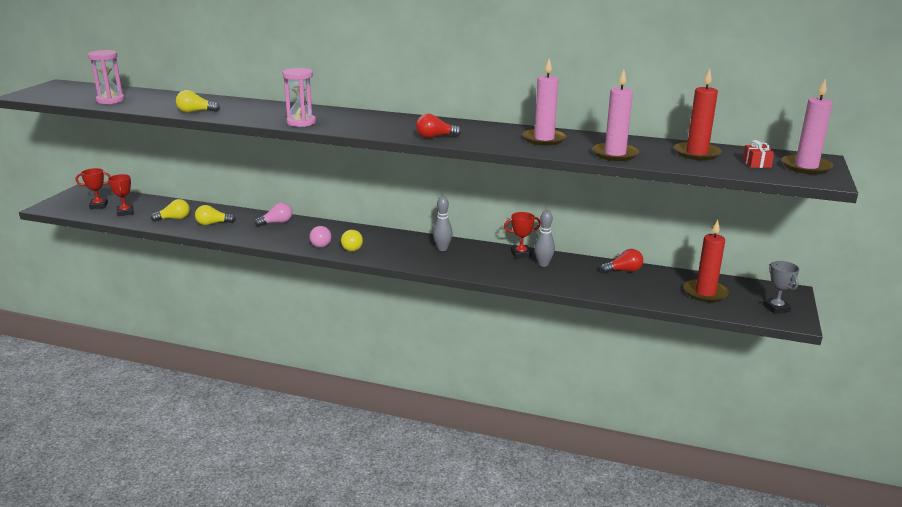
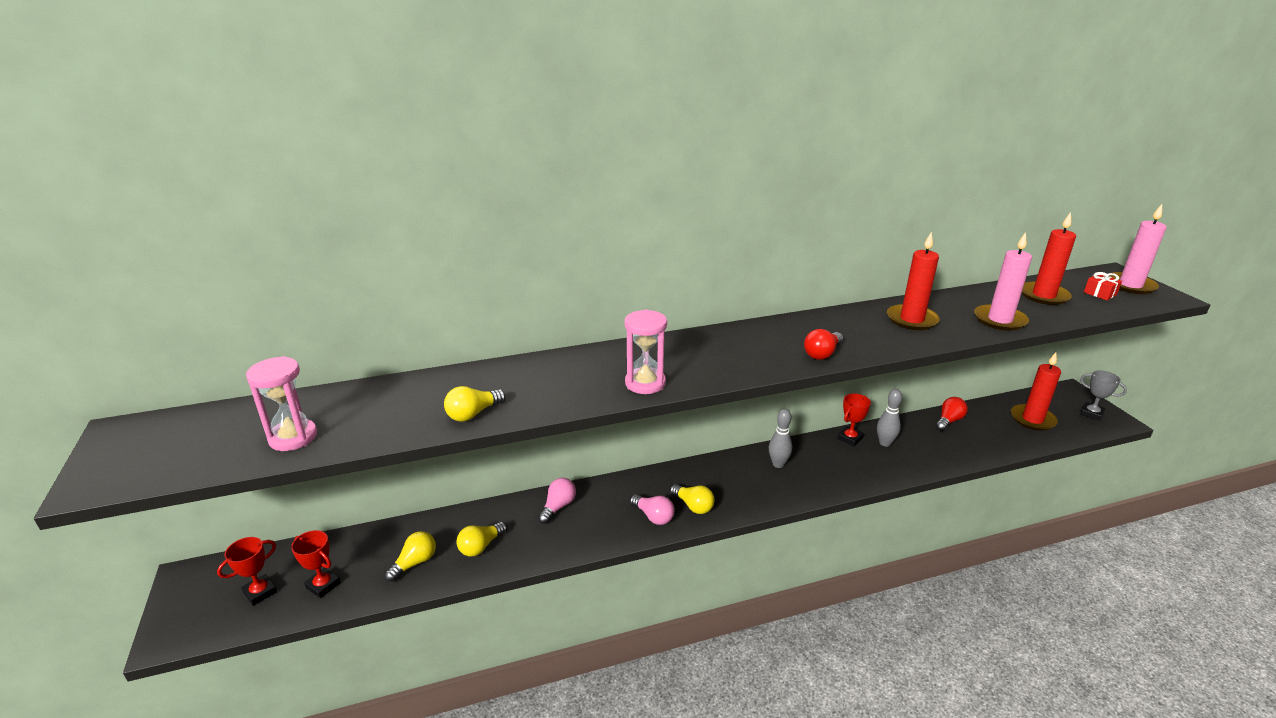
camera: 35 degrees left, 5 degrees up
pink candle [523,58,567,145] -> red candle [887,232,940,330]

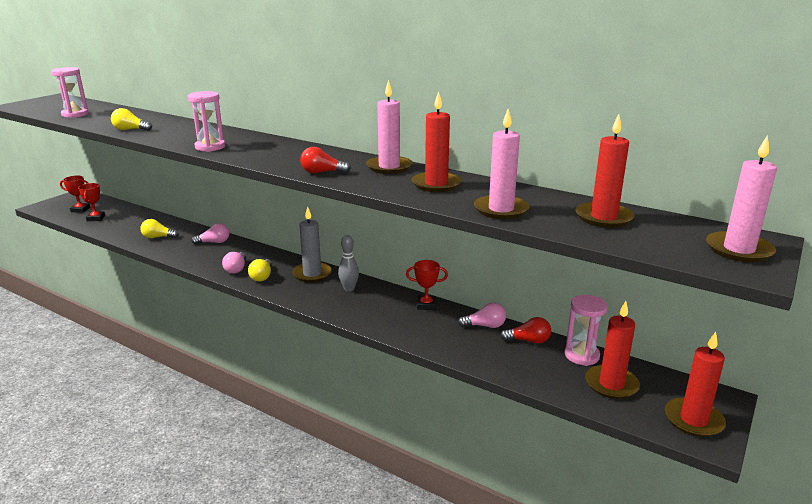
camera: 50 degrees right, 5 degrees down
yellow light bulb [385,531,436,582] -> none
grey bowling pin [877,389,902,447] -> none
grey trophy [1080,370,1127,421] -> red candle [665,332,726,437]
red gift [1084,272,1122,300] -> none
none -> grey candle [292,206,332,282]
none -> pink candle [366,80,413,174]
none -> pink light bulb [458,303,506,328]
none -> pink hourglass [565,295,608,366]

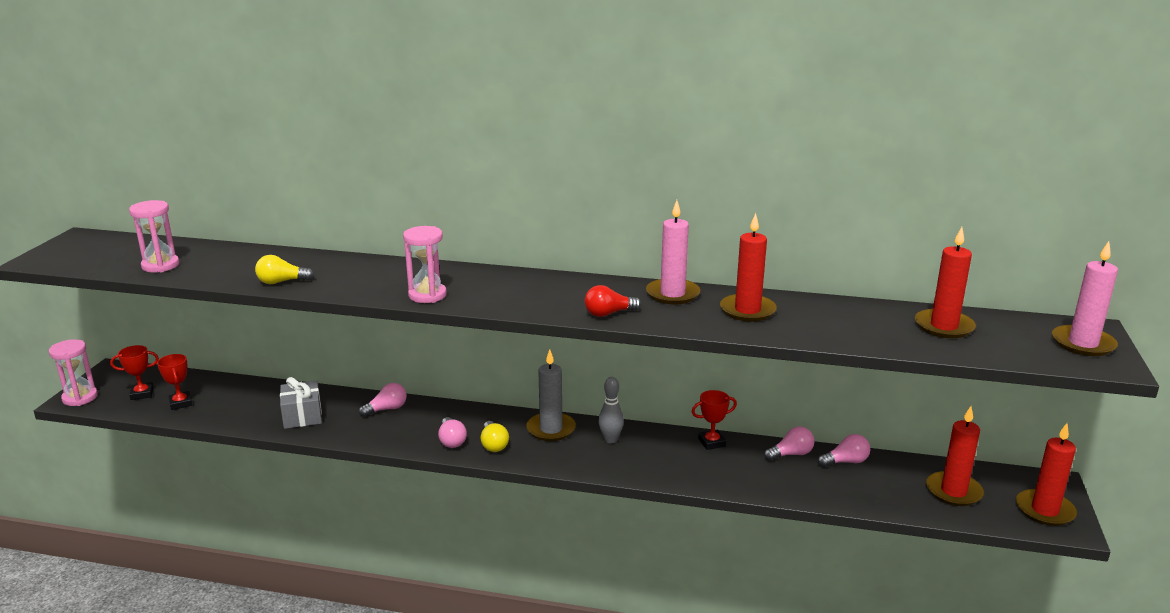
camera: 20 degrees left, 0 degrees up
yellow light bulb [140,219,179,238] -> grey gift [280,377,322,429]
pink candle [474,109,530,219] -> none
red light bulb [500,317,551,344] -> pink light bulb [818,434,870,467]
pink hourglass [565,295,608,366] -> pink hourglass moved to [49,339,98,406]

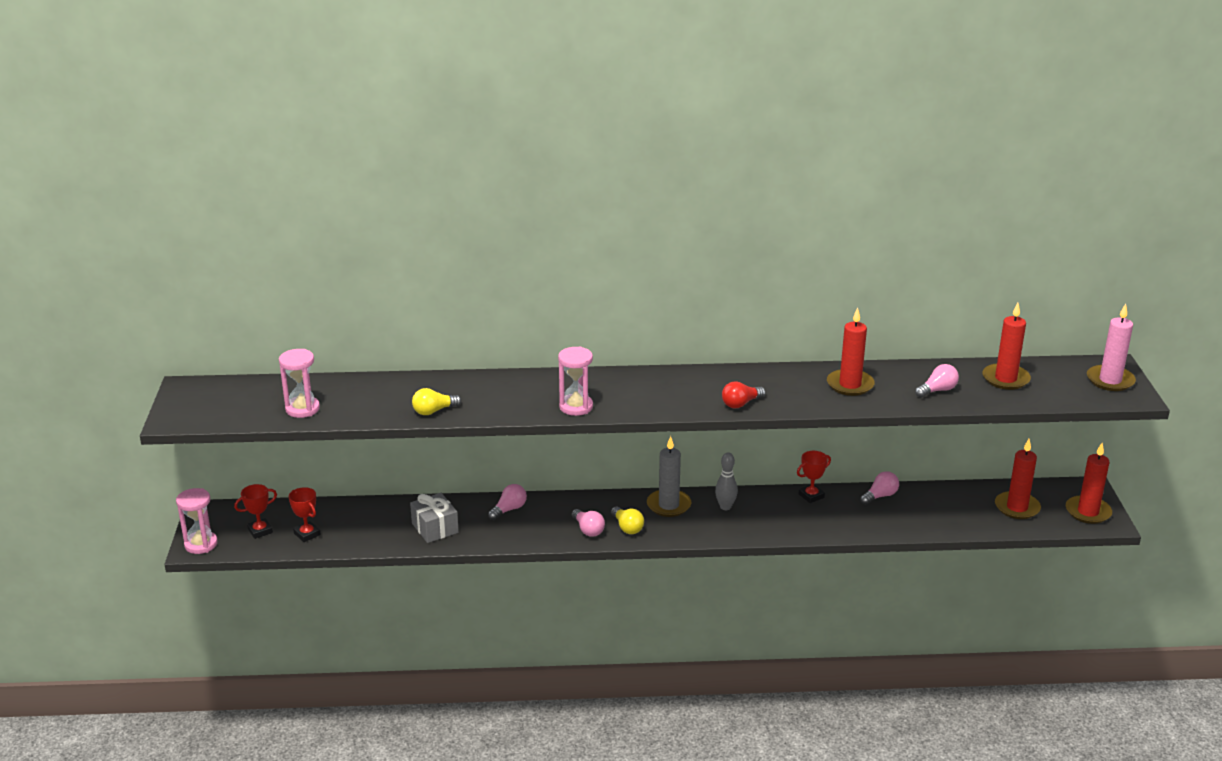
camera: 15 degrees left, 5 degrees up
pink candle [646,200,700,304] -> none
pink light bulb [818,434,870,467] -> pink light bulb moved to [915,364,959,398]

